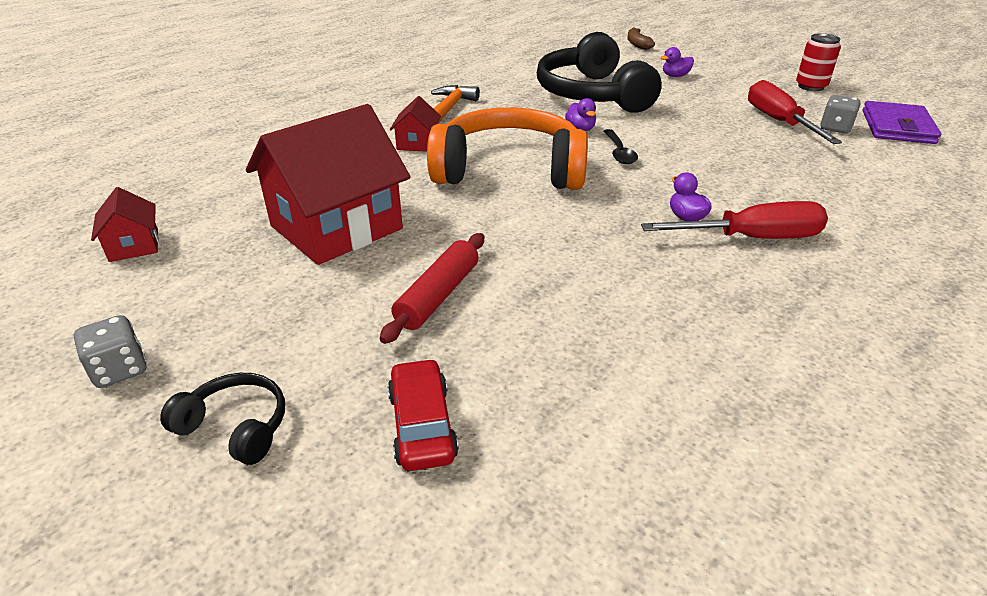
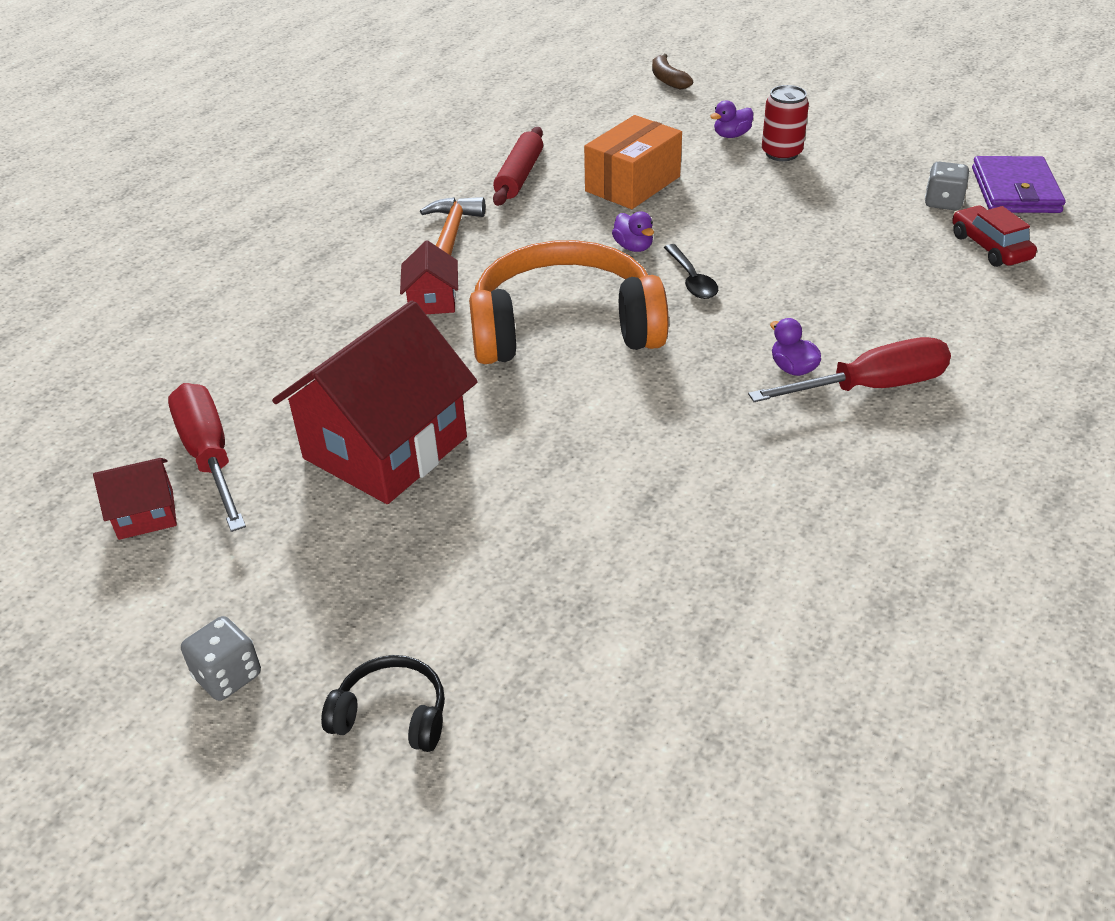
camera: 10 degrees left, 5 degrees up
red house [91,187,159,262] -> red house turned 75 degrees counterclockwise [93,458,177,540]
red rolling pin [380,233,484,344] -> red rolling pin moved to [493,127,543,206]
red car [388,359,459,471] -> red car moved to [952,206,1037,267]
black headphones [537,32,662,113] -> orange box [584,115,682,209]
red screwdriver [748,80,842,144] -> red screwdriver moved to [168,383,246,532]
red can [796,33,841,91] -> red can moved to [762,85,809,161]

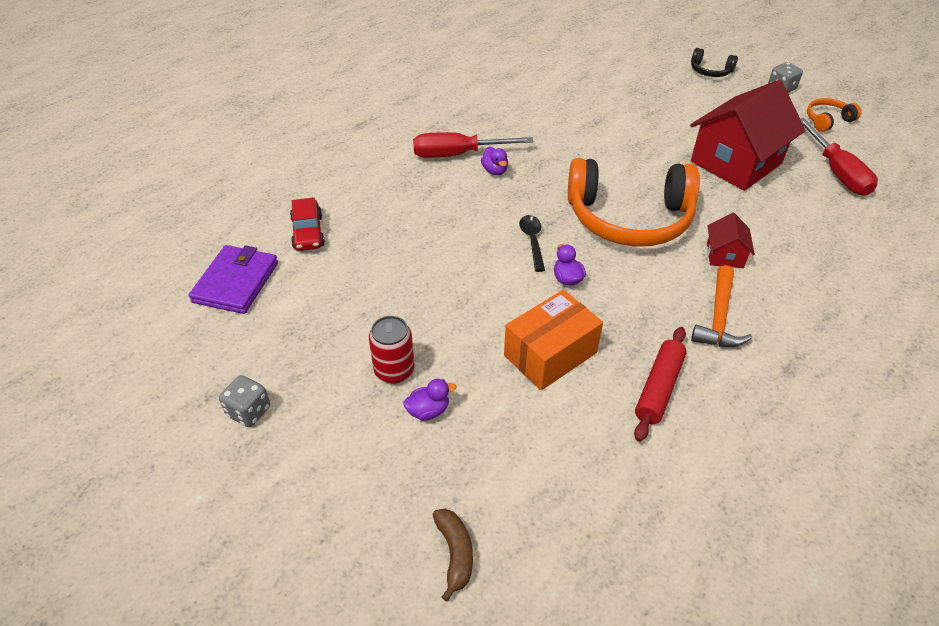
camera: 170 degrees left, 5 degrees up
red house [93,458,177,540] -> none
grey dice [925,162,970,210] -> grey dice moved to [219,375,270,427]
none -> orange headphones [807,98,862,132]

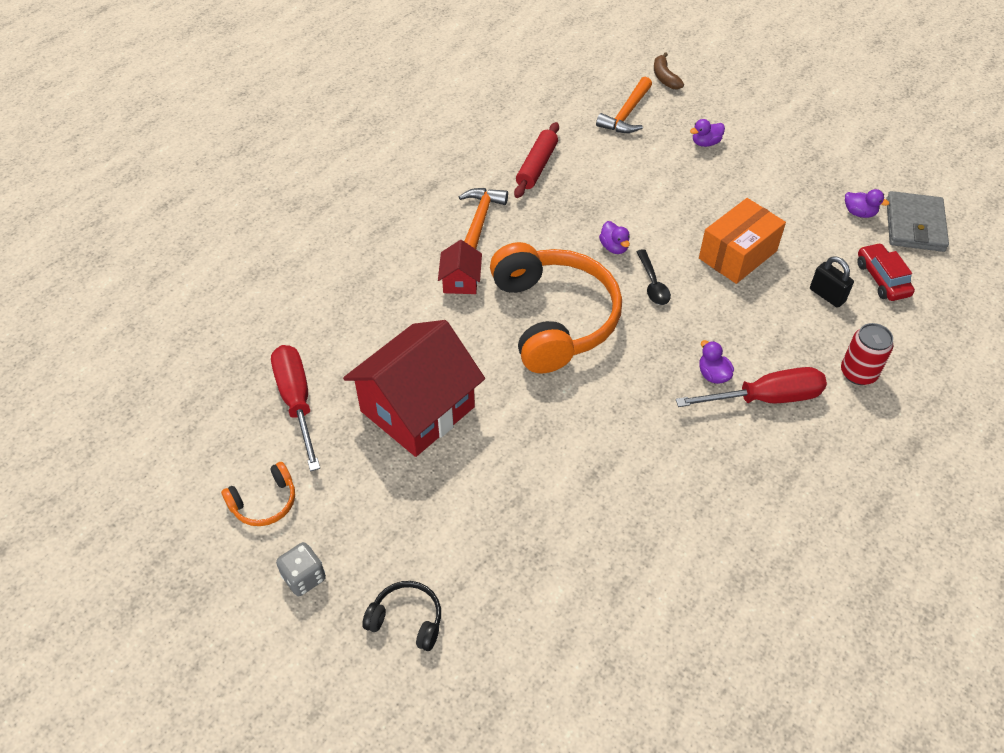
camera: 175 degrees right, 5 degrees up
purple wallet [189,245,278,314] -> grey wallet [886,191,949,252]
grey dice [219,375,270,427] -> none
red can [369,316,414,384] -> red can moved to [841,323,894,385]
orange box [504,290,603,390] -> orange box moved to [699,198,786,284]
orange headphones [568,158,700,247] -> orange headphones turned 75 degrees clockwise [490,242,622,373]
none -> orange hammer [596,77,652,133]
none -> black padlock [810,256,854,308]
none -> purple duck [845,189,889,218]

